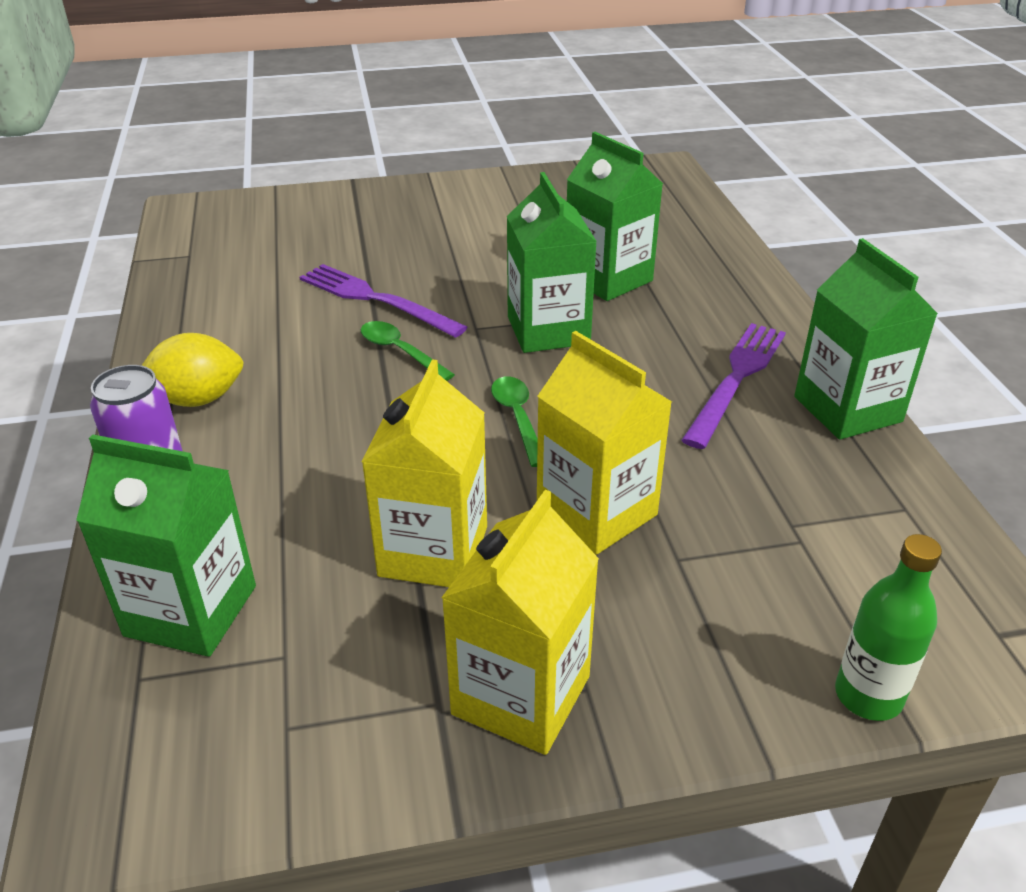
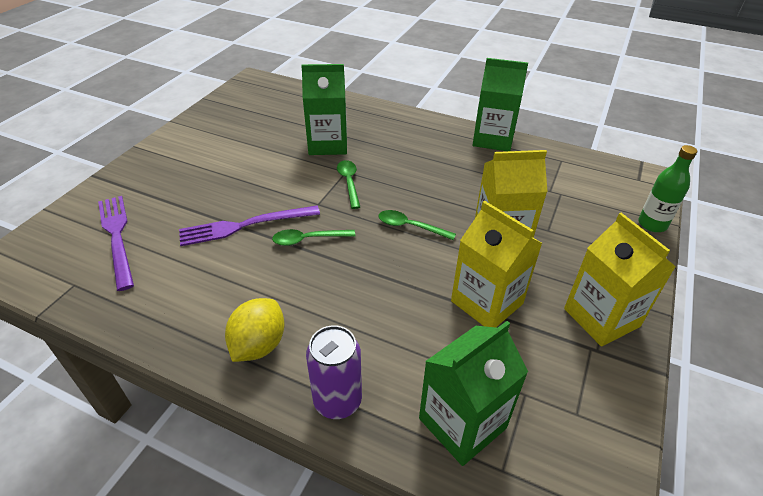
camera: 55 degrees left, 5 degrees up
green carton [506,172,597,353] -> green spoon [337,160,360,209]
purple fork [681,323,786,449] -> purple fork moved to [98,196,134,291]

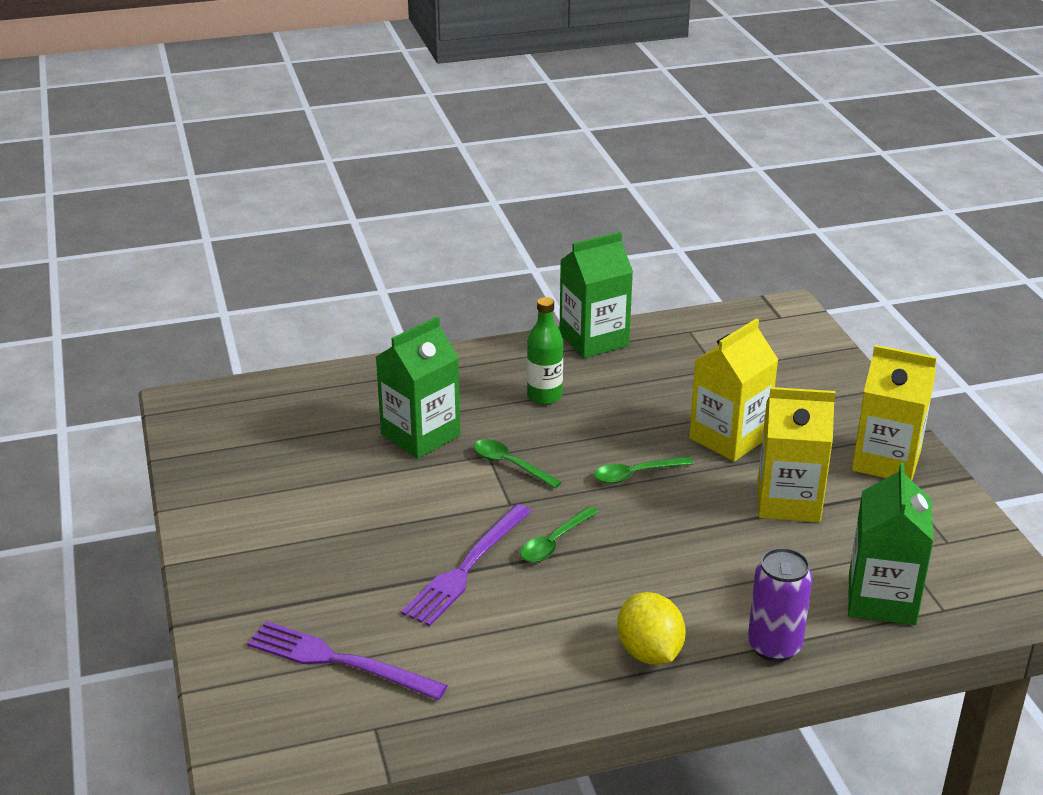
camera: 40 degrees left, 10 degrees down
green bottle [638,145,697,232] -> green bottle moved to [527,297,563,405]

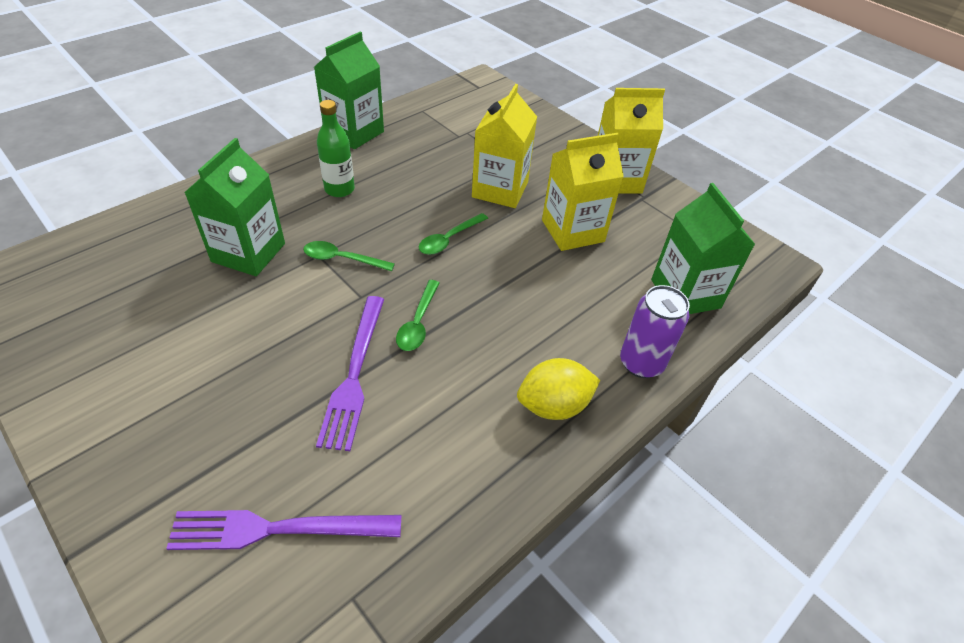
camera: 30 degrees left, 15 degrees up
yellow lemon [617,592,686,665] -> yellow lemon turned 60 degrees counterclockwise [517,358,600,420]

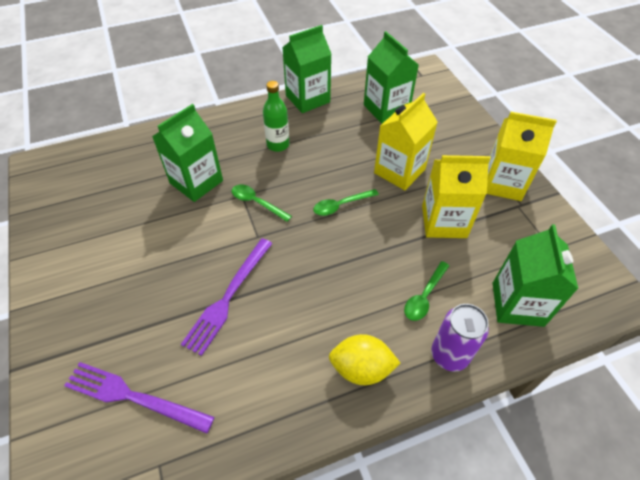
camera: 25 degrees right, 5 degrees up
green spoon [396,280,440,351] -> green spoon moved to [404,261,449,321]
none -> green carton [364,31,419,124]

